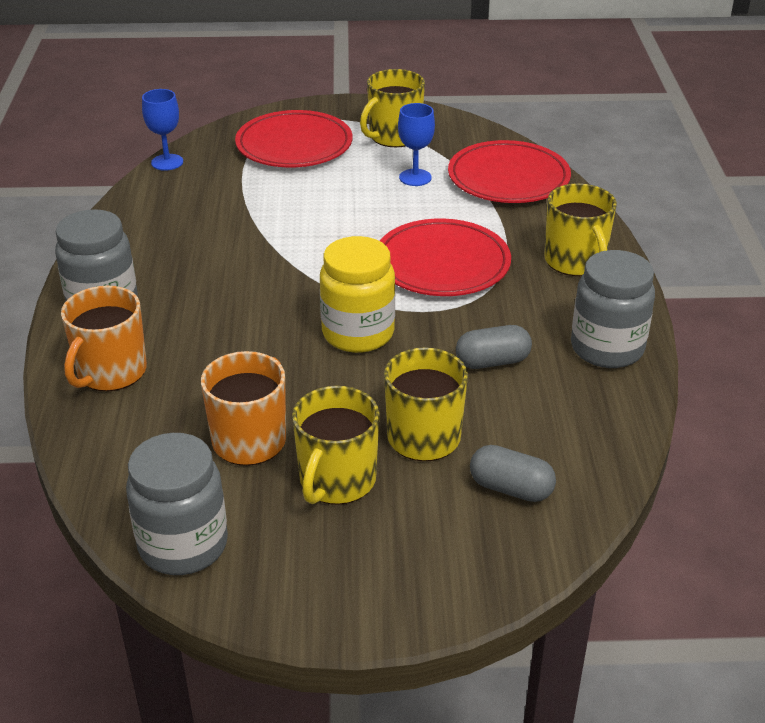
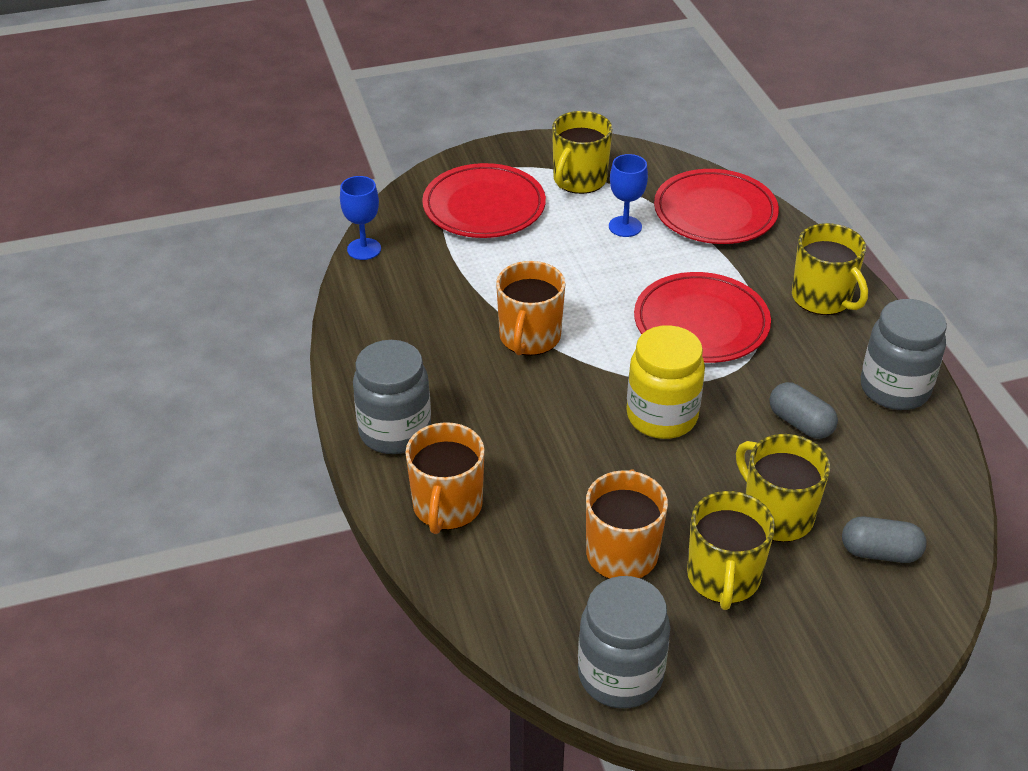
camera: 15 degrees left, 5 degrees up
grey capsule [456,325,532,369] -> grey capsule turned 75 degrees clockwise [770,382,838,439]
none -> orange mug [496,261,566,356]

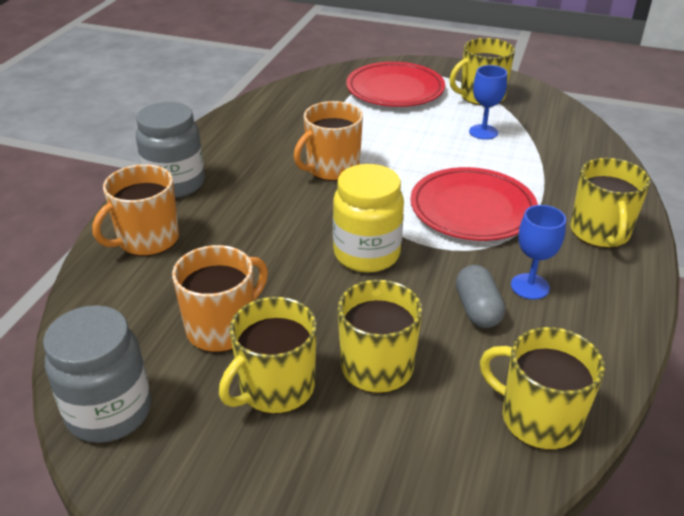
camera: 35 degrees right, 5 degrees down
blue goblet [340,176,381,260] -> blue goblet moved to [511,205,566,299]
red plate [654,169,779,244] -> none
grey capsule [842,517,927,563] -> none
grey jar [861,299,947,410] -> none
none -> yellow mug [480,327,605,450]

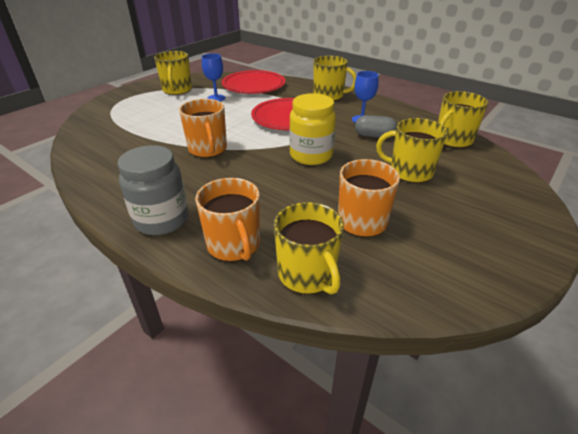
camera: 70 degrees left, 0 degrees up
grey jar [43,305,151,443] -> none
yellow mug [219,297,317,414] -> yellow mug moved to [274,202,344,294]
red plate [346,62,445,107] -> red plate moved to [222,70,285,94]

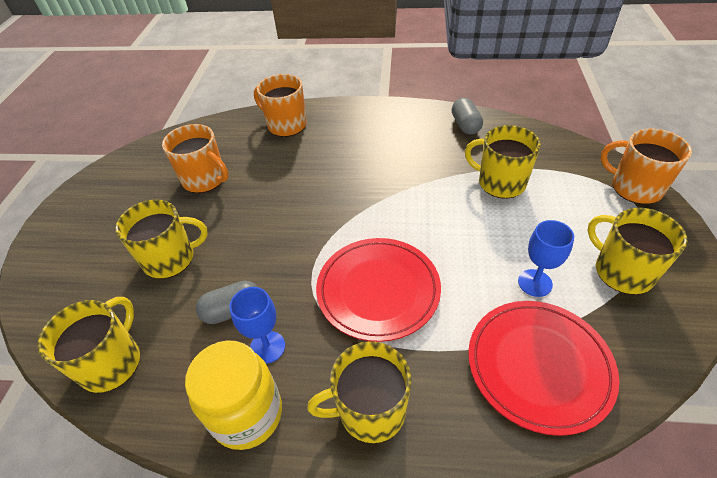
camera: 150 degrees right, 10 degrees up
grey jar [118,145,189,235] -> none
orange mug [179,99,227,158] -> orange mug moved to [600,129,692,204]
yellow mug [274,202,344,294] -> yellow mug moved to [465,125,541,199]
yellow jar [289,93,336,165] -> yellow jar moved to [185,341,282,450]
none -> grey capsule [452,98,483,135]

